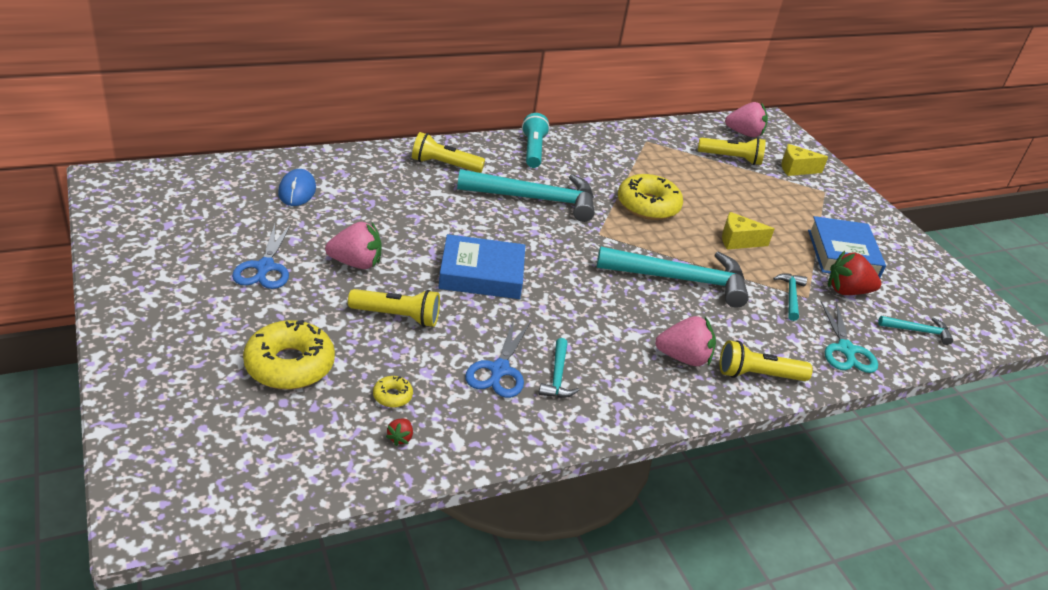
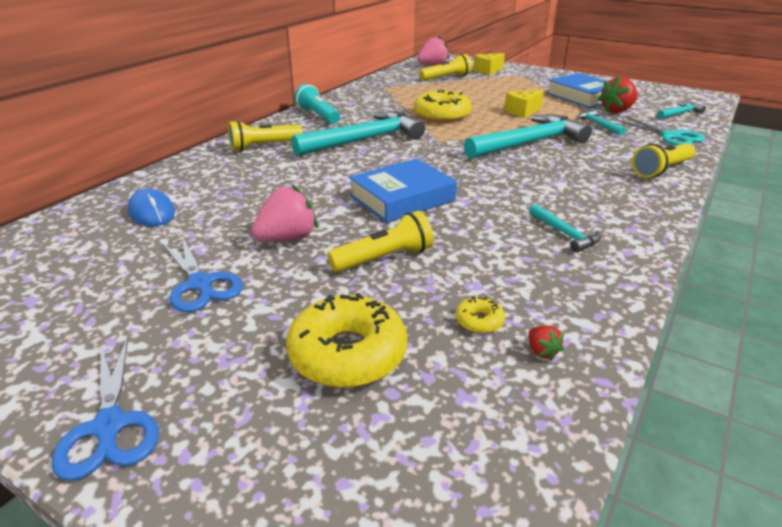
camera: 30 degrees left, 5 degrees down
blue scissors [465,319,531,398] -> blue scissors moved to [52,337,159,481]
pink strawberry [655,316,716,366] -> none

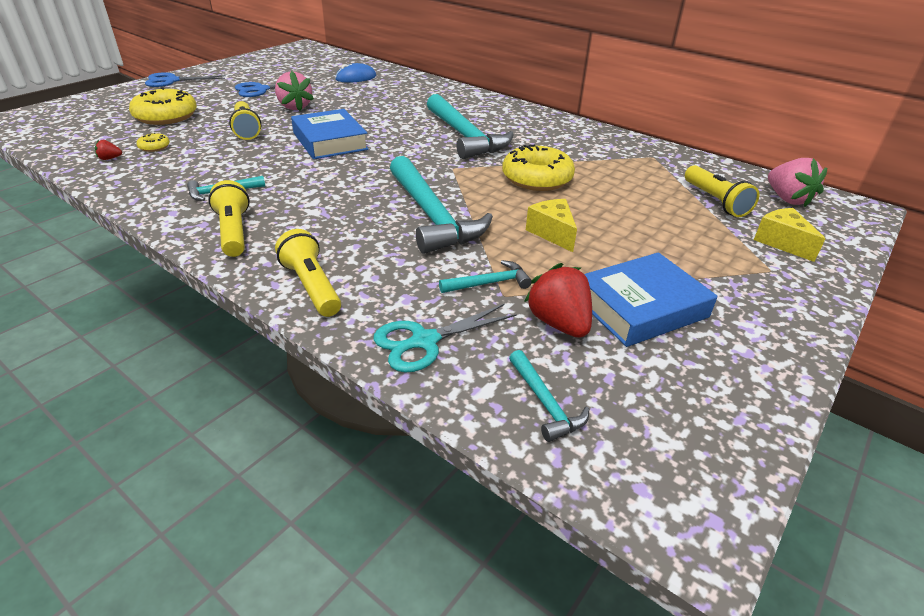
camera: 95 degrees right, 5 degrees up
yellow flashlight [228,120,303,151] -> yellow flashlight moved to [208,180,250,257]
turquoise flashlight [294,84,340,124] -> none

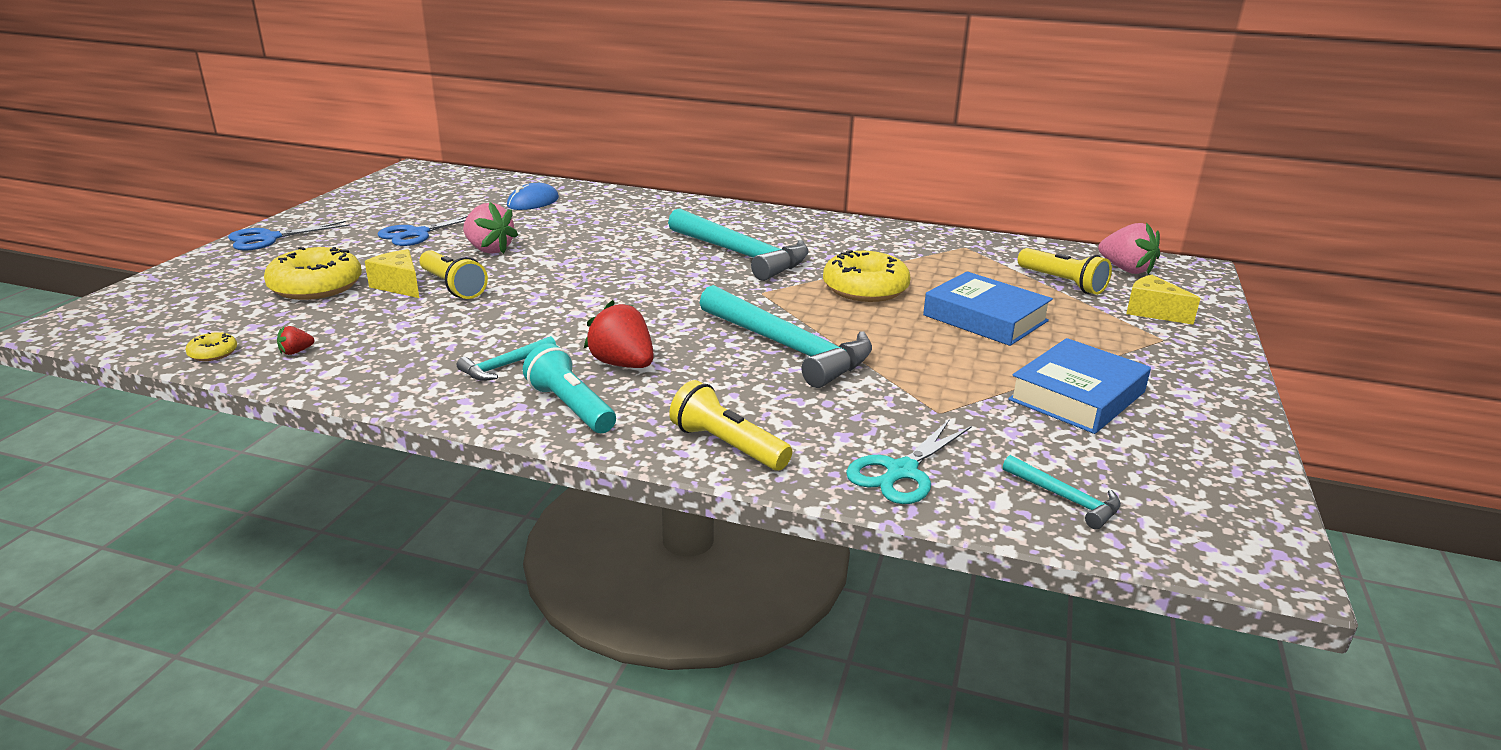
camera: 20 degrees left, 10 degrees down
yellow donut [136,133,170,152] -> yellow donut moved to [185,332,237,361]
yellow flashlight [208,180,250,257] -> turquoise flashlight [523,343,616,433]
blue book [291,109,369,159] -> blue book moved to [923,272,1053,346]
turquoise hammer [439,260,532,293] -> none
red strawberry [524,263,592,338] -> red strawberry moved to [584,300,654,368]
yellow cheese [526,199,577,252] -> yellow cheese moved to [365,249,419,298]

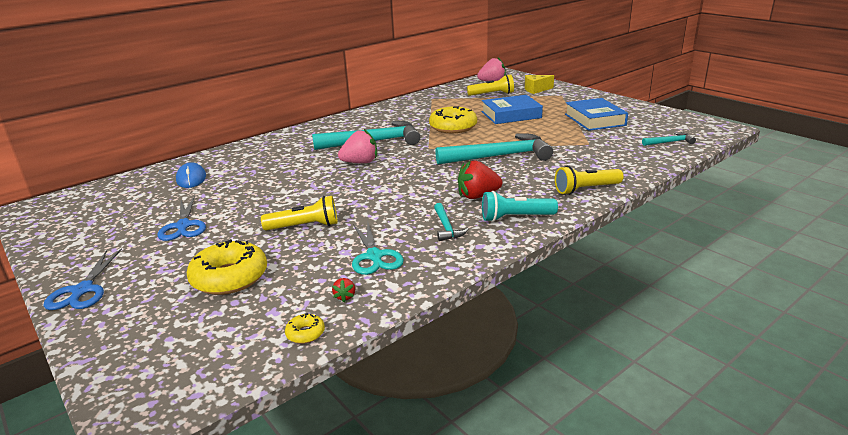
camera: 55 degrees left, 0 degrees up
yellow cheese [365,249,419,298] -> none
pink strawberry [463,202,518,254] -> pink strawberry moved to [338,129,377,163]
turquoise scissors [846,420,972,504] -> turquoise scissors moved to [352,221,404,275]

